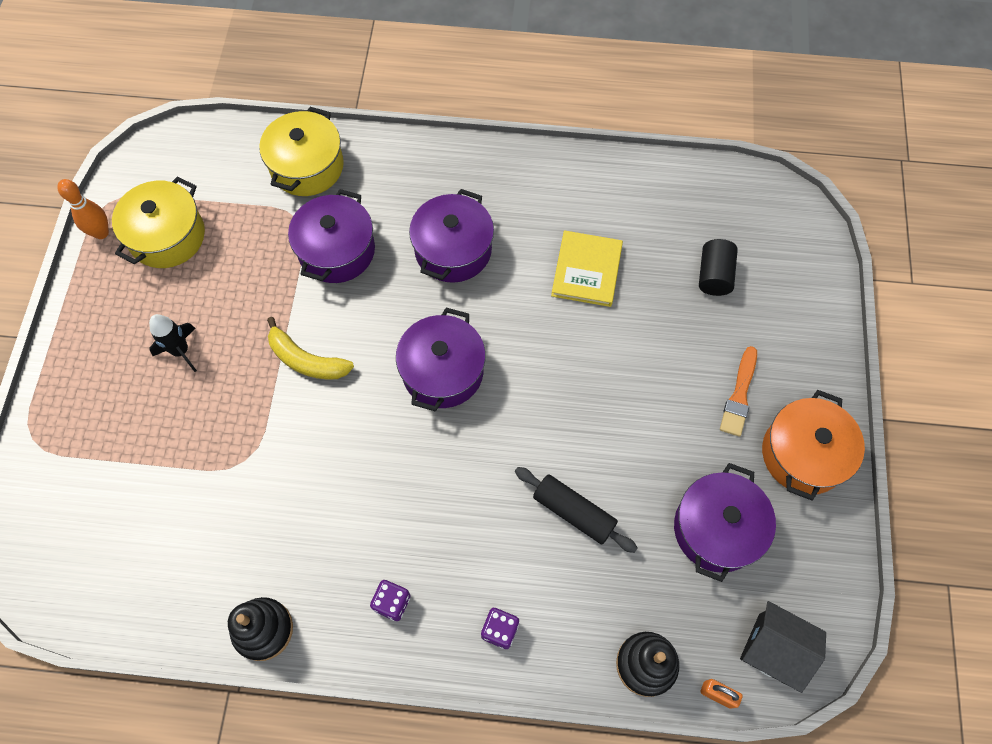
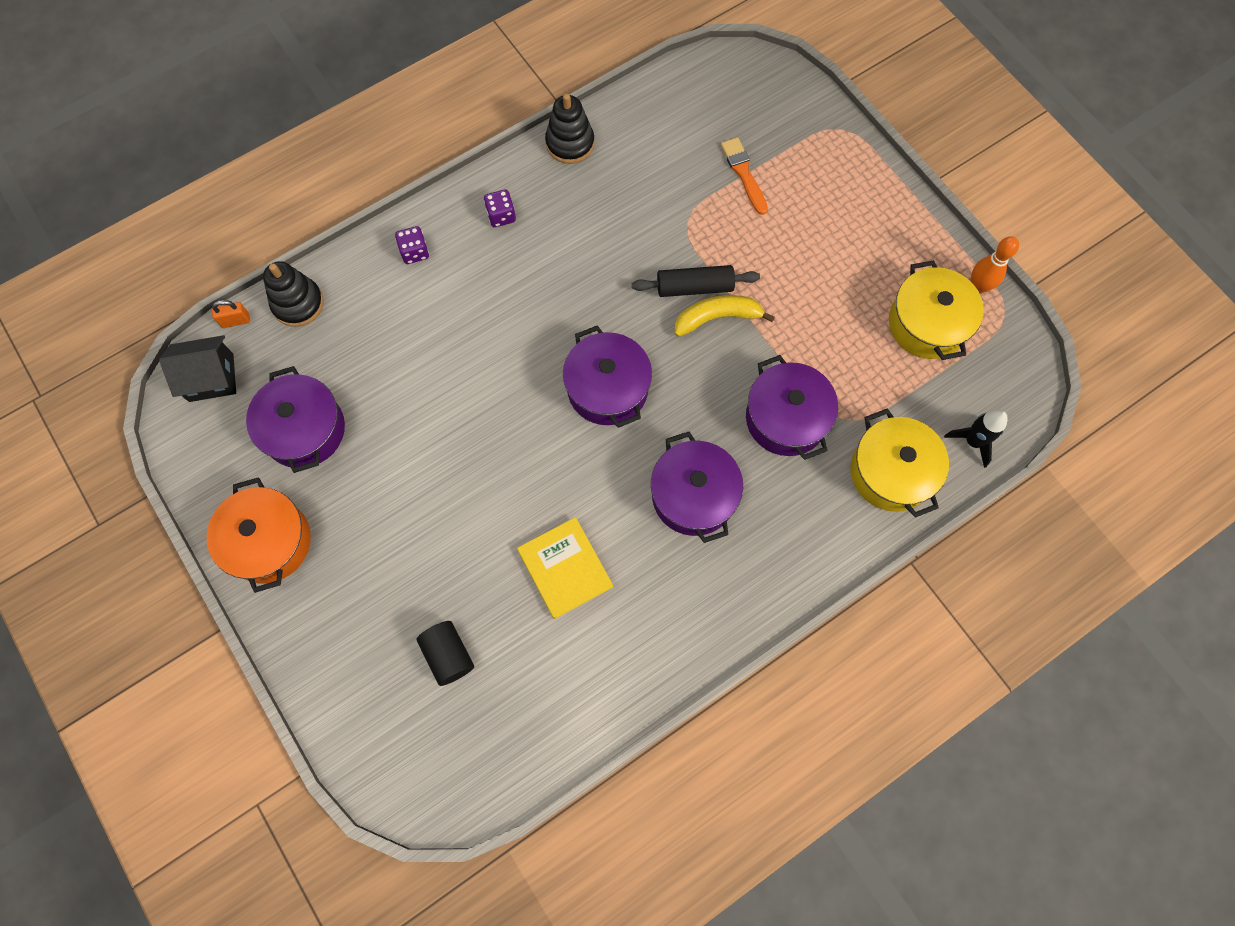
camera: 140 degrees right, 5 degrees up
black rocket [149,314,197,372] -> black rocket moved to [944,410,1008,468]
black rolling pin [515,467,638,553] -> black rolling pin moved to [632,265,760,297]
orange brush [720,346,757,437] -> orange brush moved to [721,137,768,215]

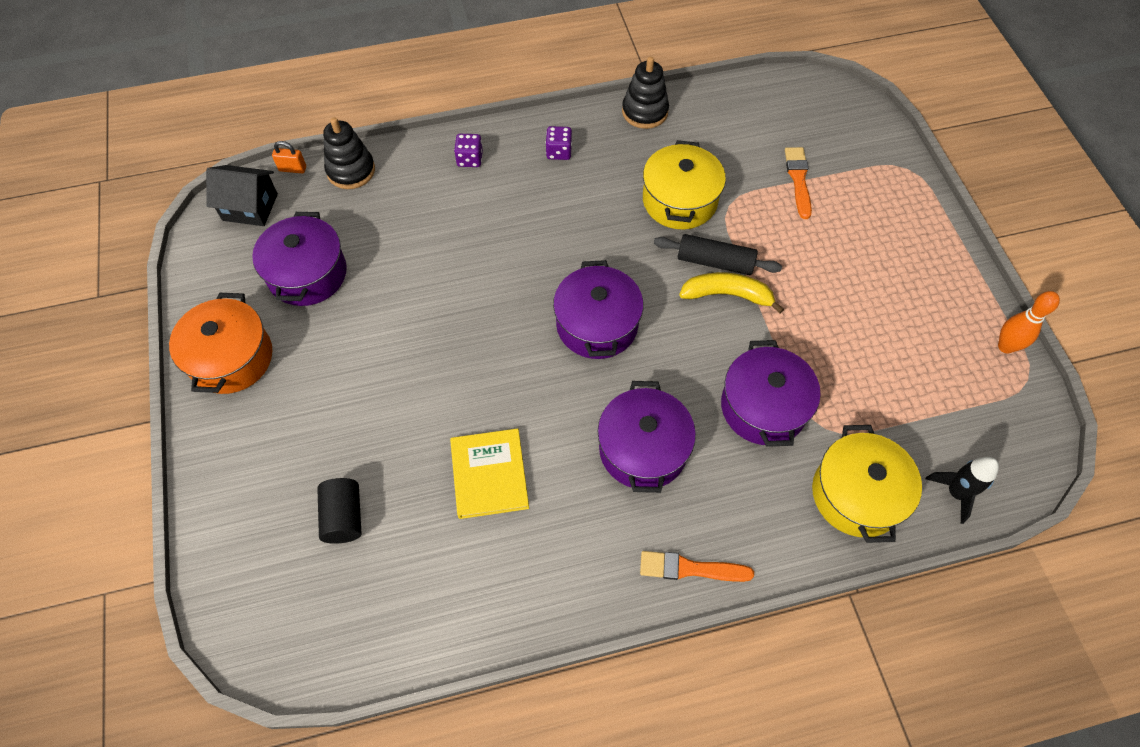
camera: 20 degrees right, 10 degrees down
yellow pot [889,260,984,360] -> yellow pot moved to [643,140,726,229]
none -> orange brush [640,551,754,582]

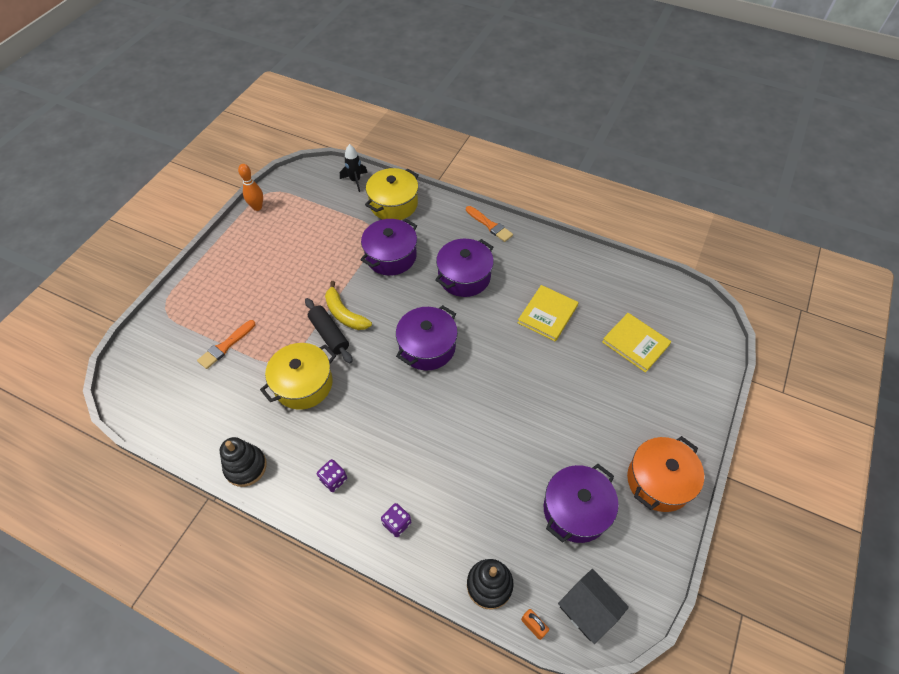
camera: 140 degrees left, 5 degrees down
black cylinder [317,478,361,544] -> yellow book [602,313,671,373]

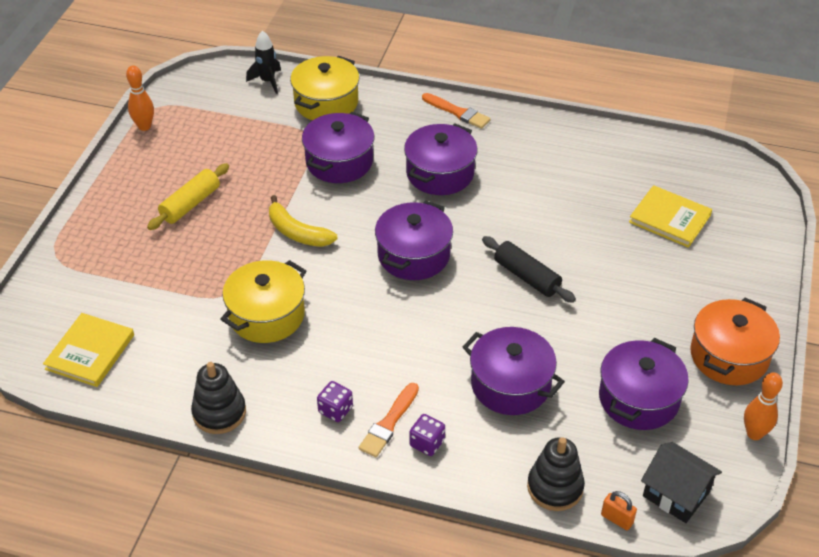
camera: 10 degrees left, 10 degrees down
orange brush [197,320,255,369] -> orange brush moved to [358,383,419,457]
black rolling pin [305,298,353,363] -> black rolling pin moved to [482,236,576,303]
yellow book [518,285,578,342] -> yellow book moved to [43,313,134,387]
none -> yellow rolling pin [147,163,229,230]
none -> purple pot [463,327,565,415]
none -> orange bowling pin [744,372,783,440]

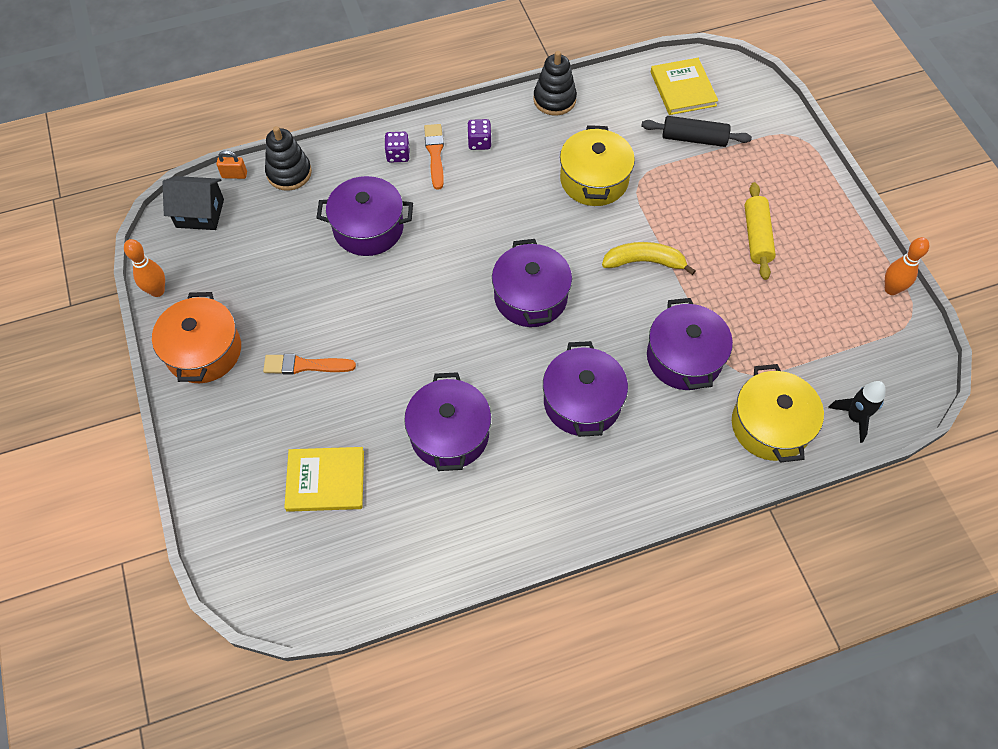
camera: 145 degrees right, 15 degrees up
orange brush [422,93,490,129] -> orange brush moved to [263,354,356,374]
black rolling pin [482,236,576,303] -> black rolling pin moved to [641,116,752,147]
purple pot [599,338,689,430] -> purple pot moved to [404,372,491,471]

